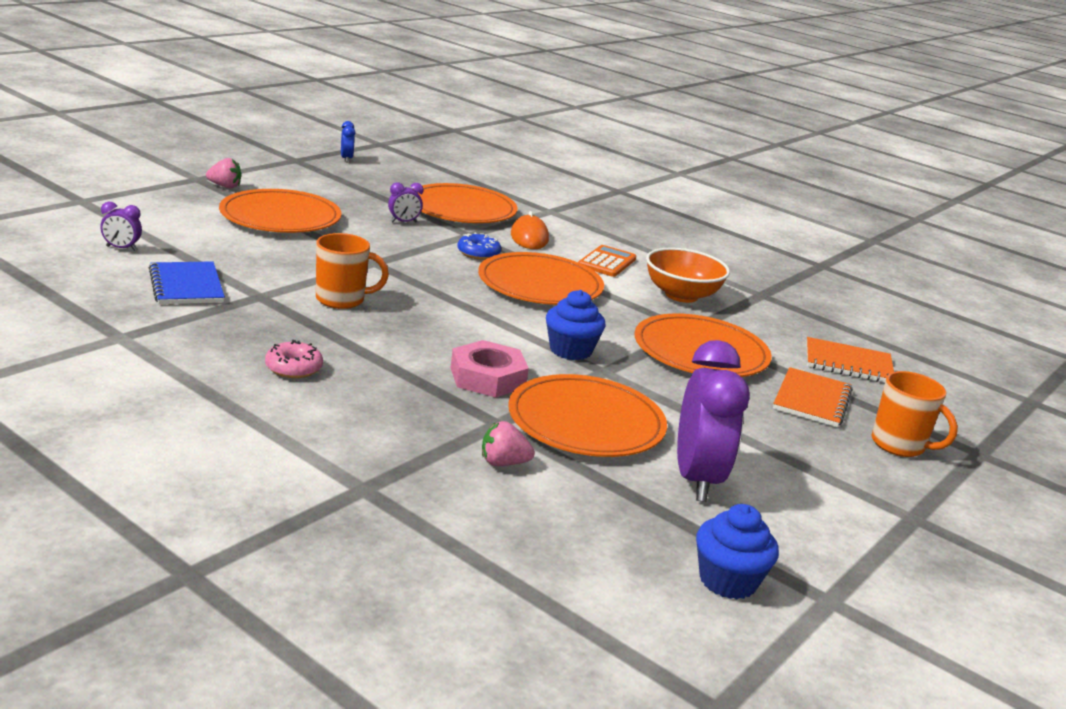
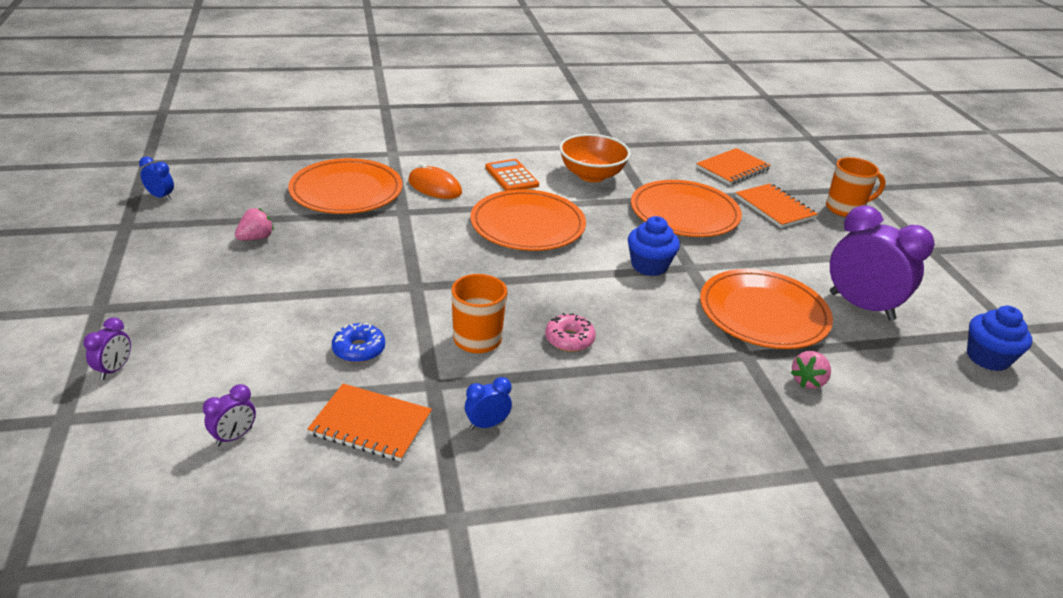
camera: 50 degrees left, 10 degrees up
blue notebook [149,261,225,304] -> orange notebook [307,383,432,462]
pink strawberry [206,158,242,188] -> pink strawberry moved to [235,208,274,241]
orange plate [219,189,341,233] -> none
pink donut [265,340,323,378] -> pink donut moved to [545,313,596,352]
purple clock [388,182,423,223] -> purple clock moved to [83,317,131,380]
pink nut [451,340,529,398] -> none
blue donut [457,232,501,260] -> blue donut moved to [332,323,385,363]
none -> blue clock [465,377,512,430]

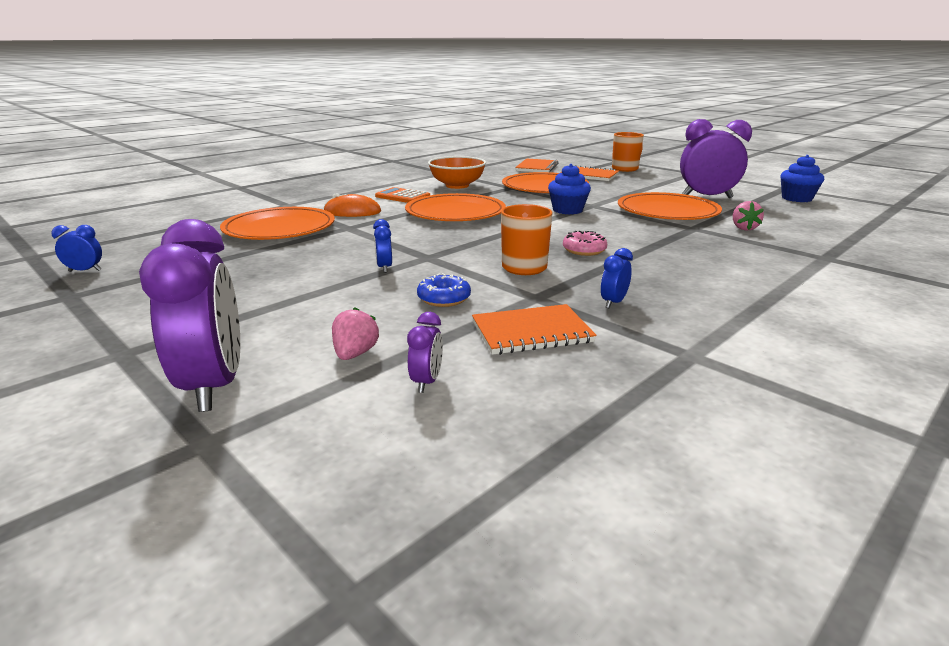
camera: 30 degrees left, 10 degrees down
purple clock [83,317,131,380] -> purple clock [139,219,240,412], size x2.28
pink strawberry [235,208,274,241] -> pink strawberry moved to [332,307,379,360]
none -> blue clock [373,219,392,273]

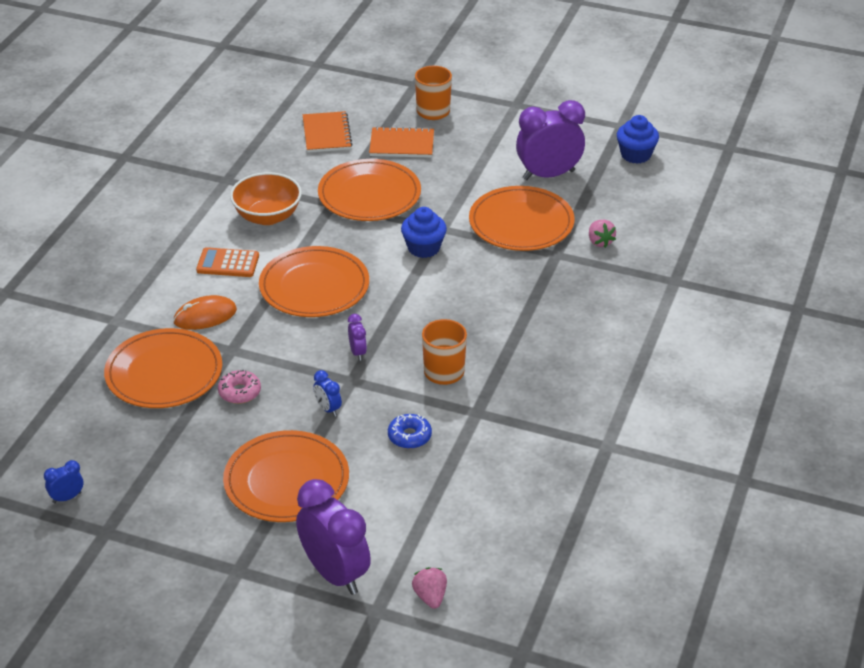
camera: 25 degrees left, 15 degrees up
pink strawberry [332,307,379,360] -> pink strawberry moved to [412,567,447,609]
purple clock [407,312,443,393] -> purple clock moved to [348,314,367,361]
orange notebook [472,304,596,355] -> none
pink donut [563,231,607,256] -> pink donut moved to [218,370,261,404]
blue clock [601,248,633,308] -> none
none -> orange plate [223,430,349,522]

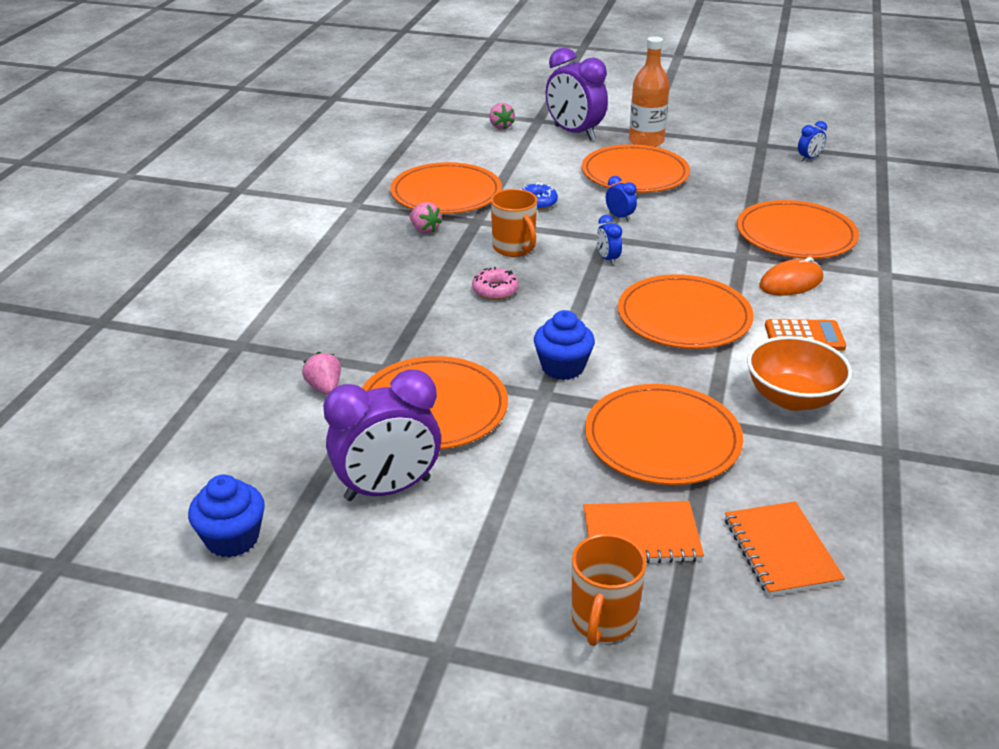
camera: 175 degrees right, 5 degrees down
pink donut [218,370,261,404] -> pink donut moved to [472,267,519,300]
purple clock [348,314,367,361] -> blue clock [597,215,622,265]
none -> orange plate [390,162,502,214]
none -> pink strawberry [410,202,442,234]
none -> orange bottle [629,36,670,147]

